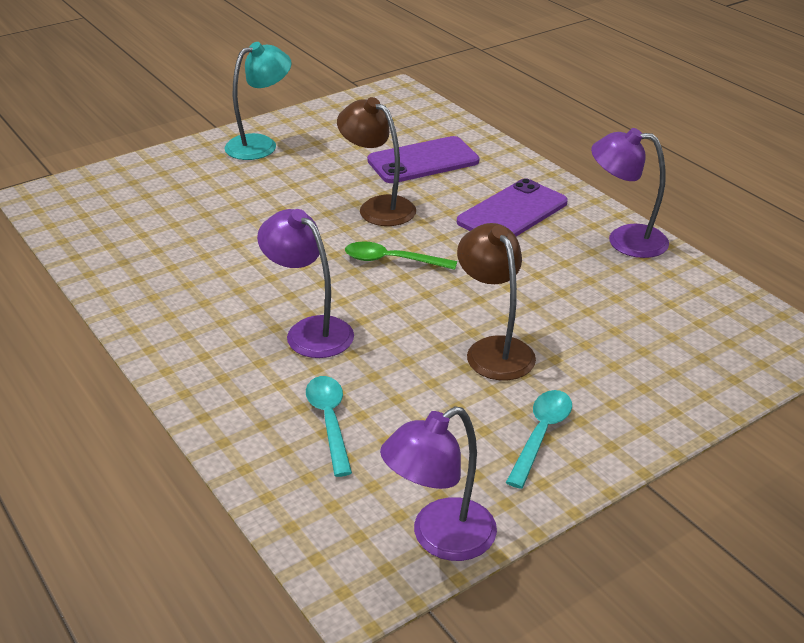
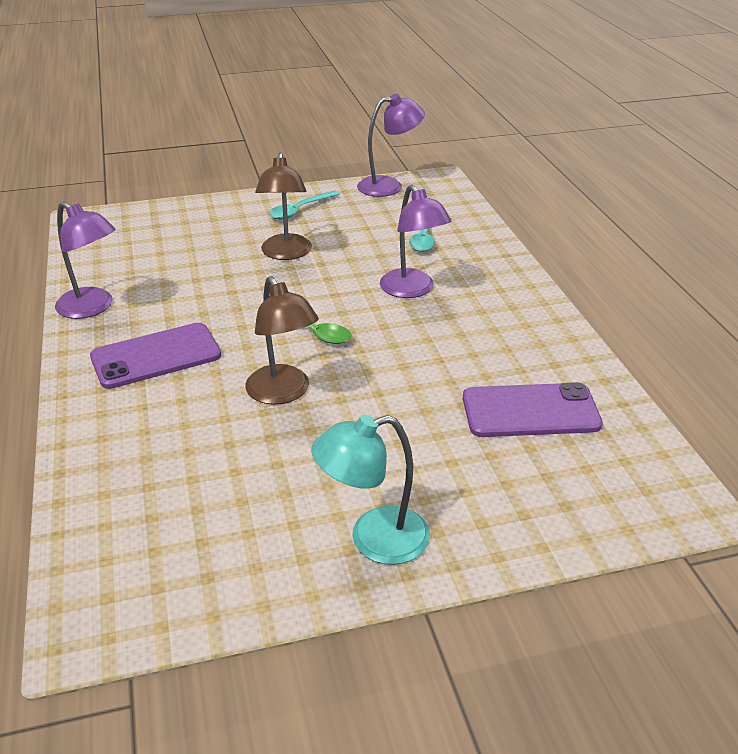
camera: 160 degrees left, 0 degrees up
purple phone [367,136,480,183] -> purple phone moved to [463,382,603,437]

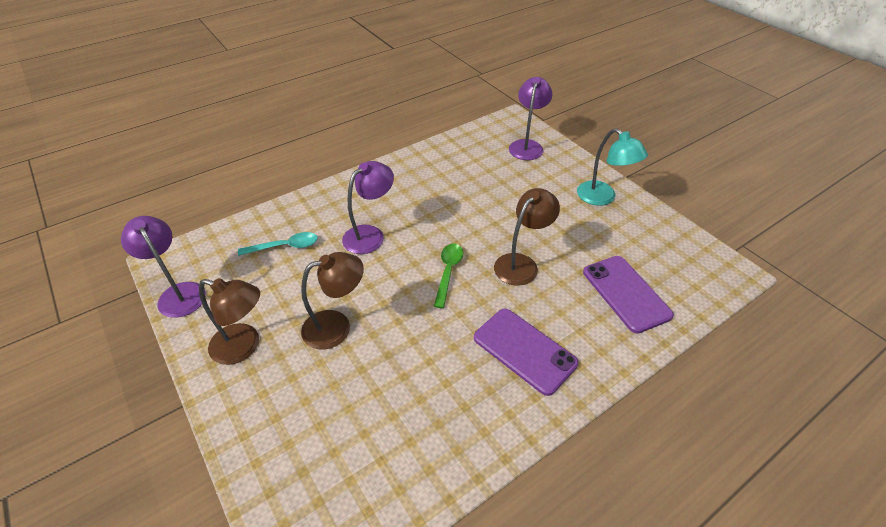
camera: 110 degrees left, 10 degrees up
purple lamp [55,202,116,319] -> purple lamp moved to [509,77,553,160]
turquoise spoon [269,190,340,220] -> brown lamp [199,278,260,365]
purple phone [463,382,603,437] -> purple phone moved to [583,256,674,334]

